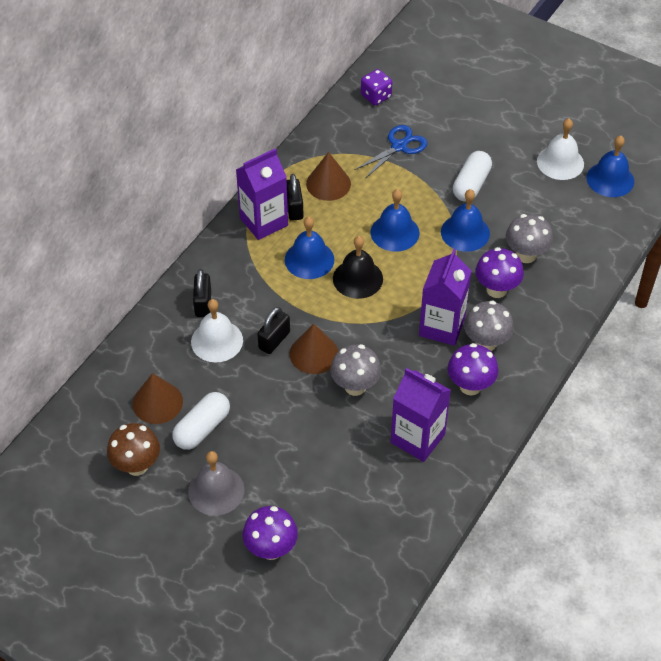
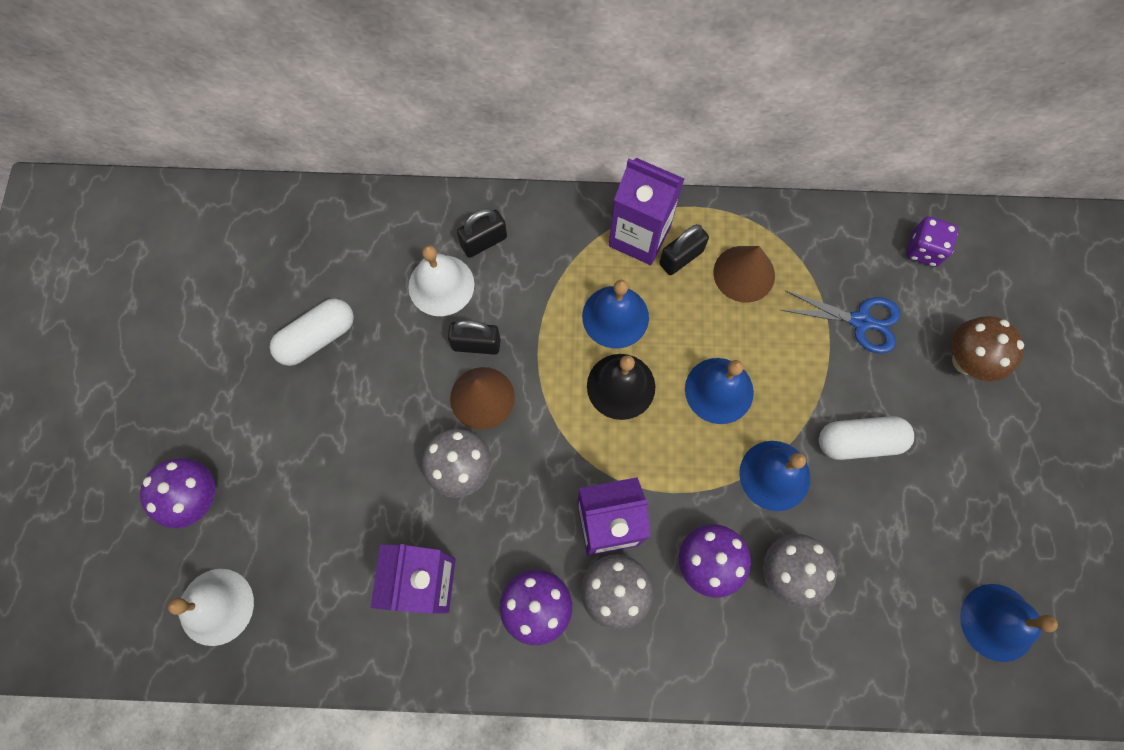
camera: 60 degrees right, 20 degrees up
brown mushroom [107,423,160,476] -> brown mushroom moved to [952,316,1024,382]
brown cone [132,373,183,424] -> none
white capsule [172,392,230,450] -> white capsule turned 45 degrees counterclockwise [270,299,354,366]
grey bell [188,451,245,516] -> none
white bell [537,118,584,180] -> white bell moved to [168,569,254,646]

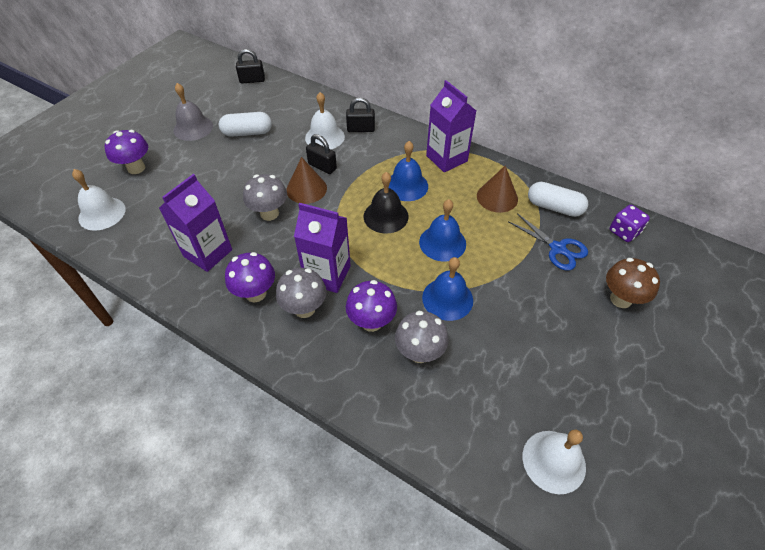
camera: 30 degrees right, 20 degrees down
black padlock [659,224,709,275] -> black padlock moved to [236,49,265,83]
white capsule [819,416,914,460] -> white capsule moved to [528,182,588,217]
blue bell [960,584,1058,662] -> white bell [523,429,586,494]
none -> grey bell [173,83,213,141]

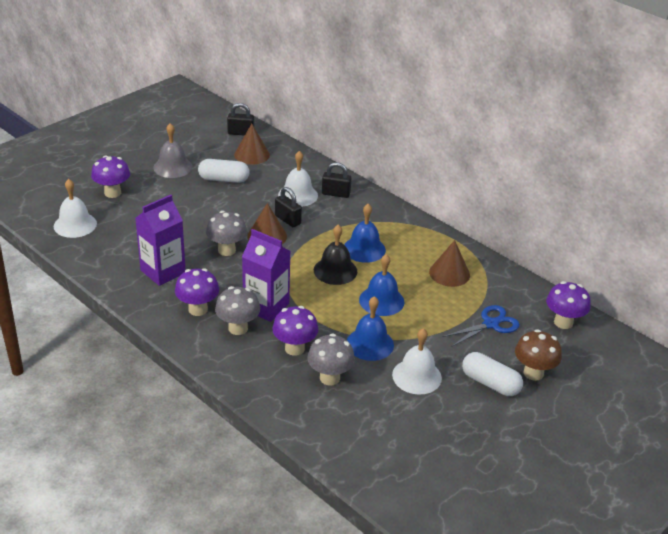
camera: 10 degrees right, 15 degrees down
purple carton [426,80,476,172] -> none
blue scissors [508,213,588,271] -> blue scissors turned 90 degrees counterclockwise [443,305,520,346]
white bell [523,429,586,494] -> white bell moved to [392,328,442,394]
white capsule [528,182,588,217] -> white capsule moved to [462,352,523,396]
purple dice [610,205,650,242] -> purple mushroom [546,281,590,329]
none -> brown cone [234,124,270,165]

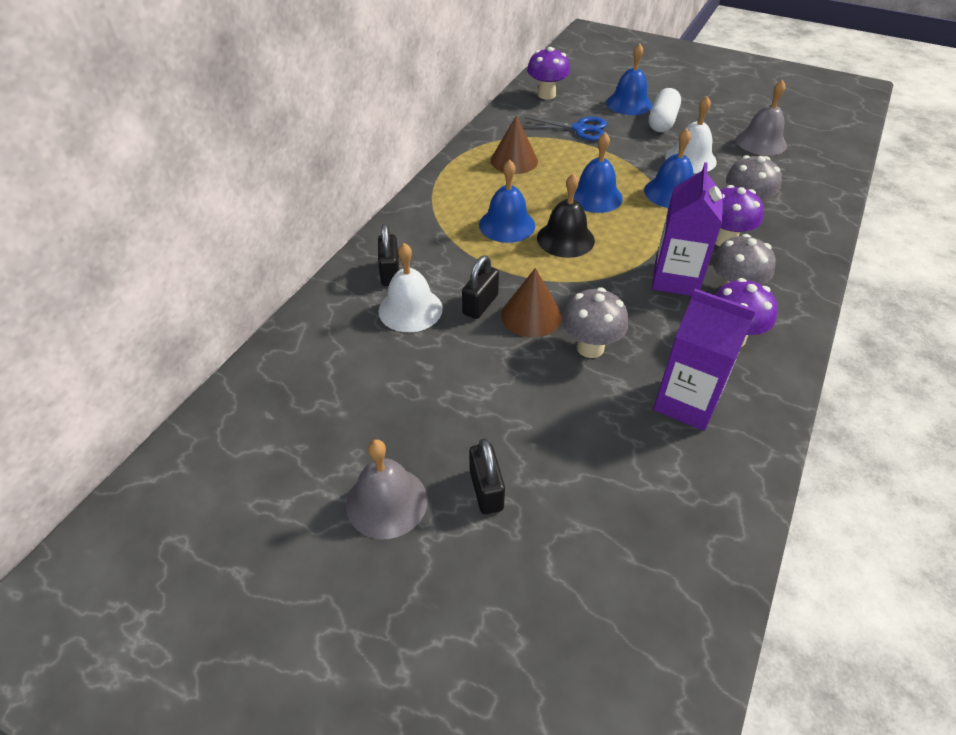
camera: 105 degrees left, 10 degrees up
white bell [54,179,97,238] -> none
purple mushroom [91,155,130,198] -> none
white capsule [198,159,249,183] -> none
black padlock [227,103,254,136] -> black padlock moved to [469,438,505,514]
brown cone [234,124,270,165] -> none
blue scissors [443,305,520,346] -> blue scissors turned 150 degrees clockwise [522,117,607,141]
brown mushroom [515,329,562,381] -> blue bell [606,43,652,115]
none -> grey bell [736,80,787,156]

